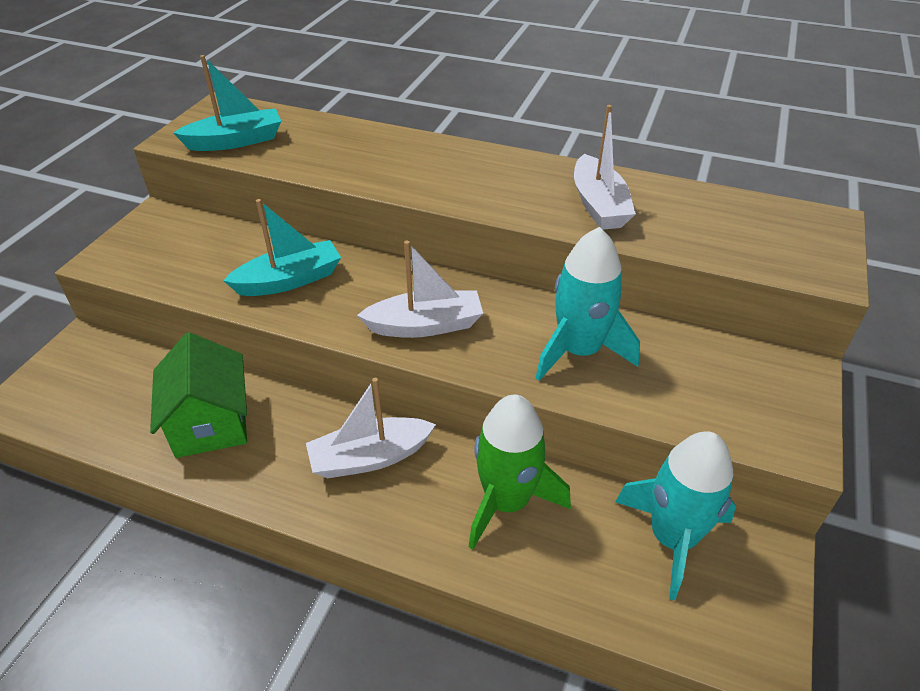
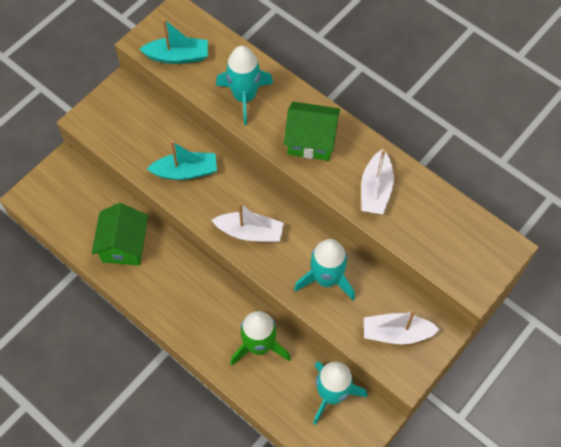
camera: 20 degrees right, 20 degrees up
white boat [306,378,436,478] -> white boat moved to [364,310,440,344]
none -> turquoise rocket [216,46,273,125]
none -> green house [284,102,340,161]

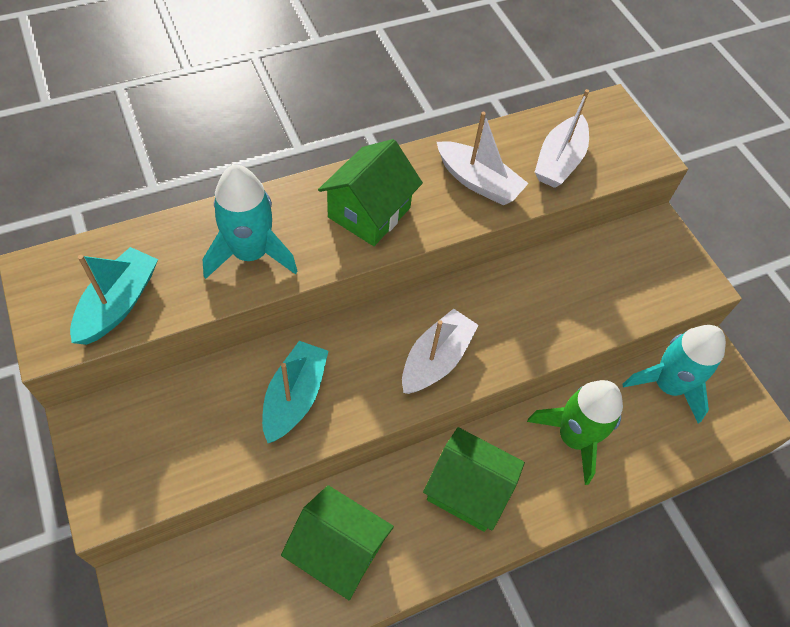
camera: 70 degrees left, 5 degrees down
turquoise rocket [294,239,355,300] -> none
white boat [364,310,440,344] -> white boat moved to [535,89,589,188]
none -> green house [423,427,525,532]

